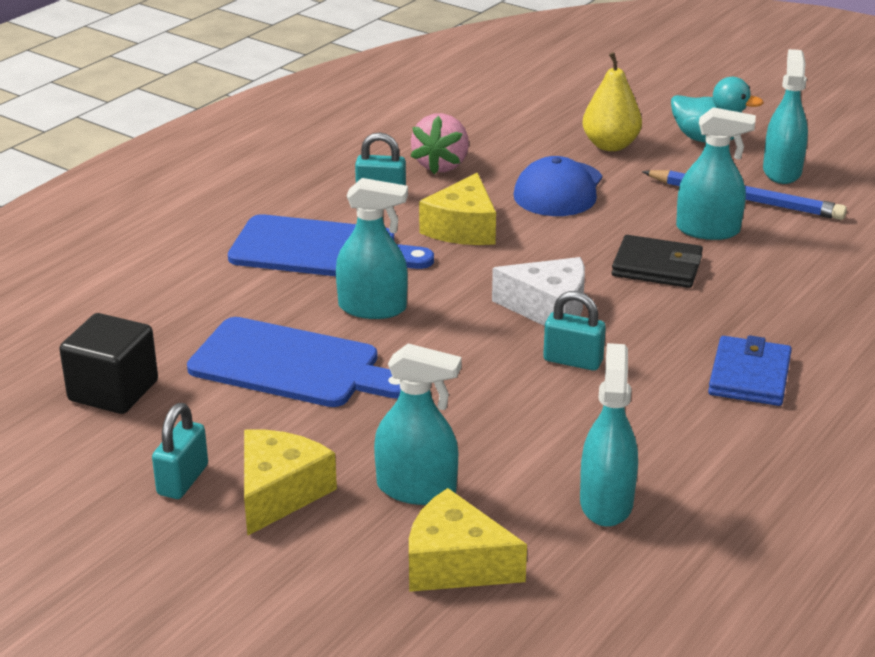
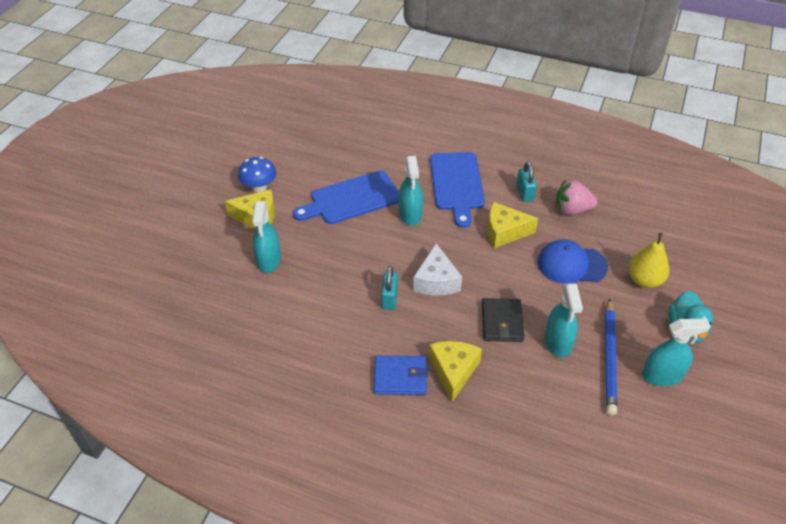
camera: 75 degrees right, 15 degrees up
black cube [59,313,158,414] -> none
turquoise padlock [152,403,208,499] -> blue mushroom [238,157,276,193]
blue cutting board [187,317,401,407] -> blue cutting board turned 60 degrees clockwise [293,171,399,224]
yellow cheese [409,488,527,592] -> yellow cheese moved to [429,341,482,402]
turquoise spray bottle [580,343,638,527] -> none

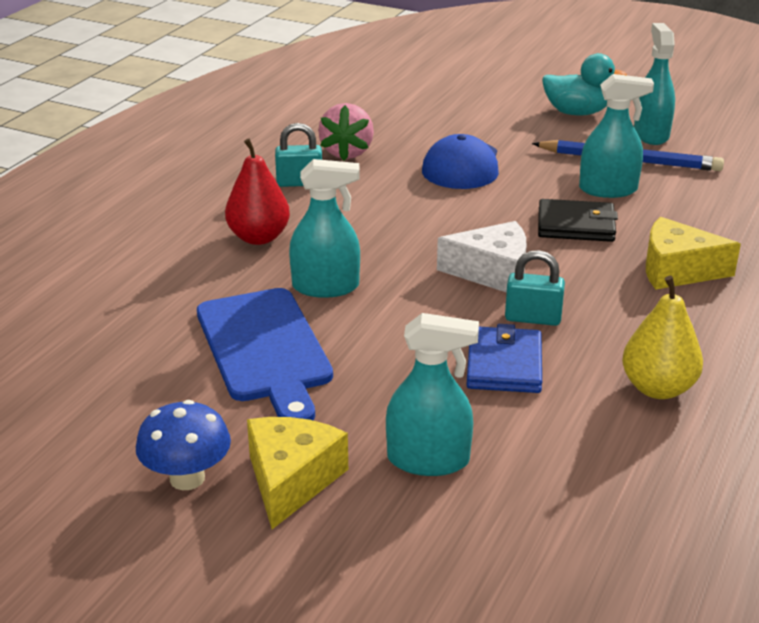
camera: 85 degrees left, 15 degrees down
blue wallet [374,355,428,395] -> blue wallet moved to [467,324,542,393]
blue cutting board [430,152,485,228] -> red pear [225,139,290,245]
yellow cheese [487,202,538,248] -> none
yellow pear [628,232,669,288] -> yellow pear moved to [622,276,703,399]

